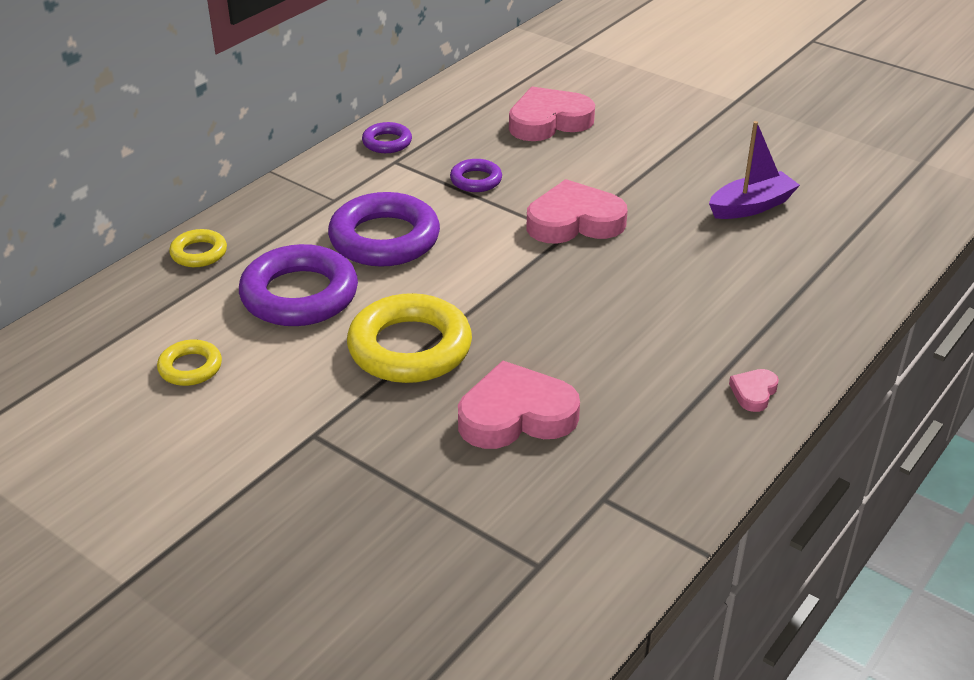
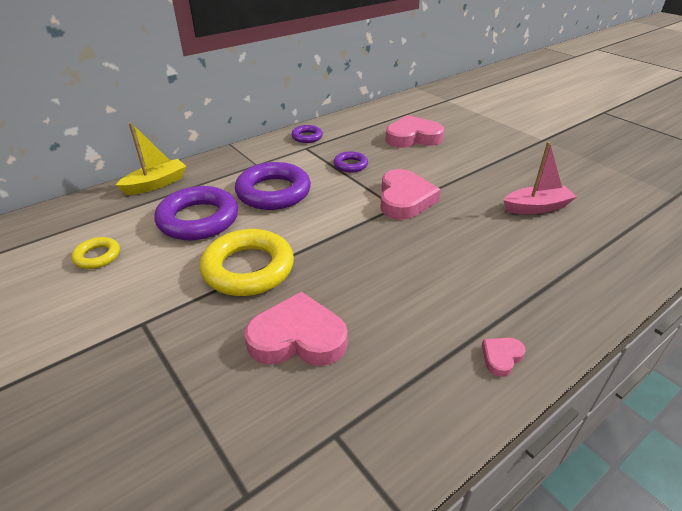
camera: 15 degrees right, 0 degrees up
yellow ring [169,229,227,267] -> yellow boat [116,122,186,195]
pink heart [526,179,628,244] -> pink heart turned 90 degrees clockwise [380,169,441,220]
purple boat [709,121,800,219] -> pink boat [504,142,577,214]

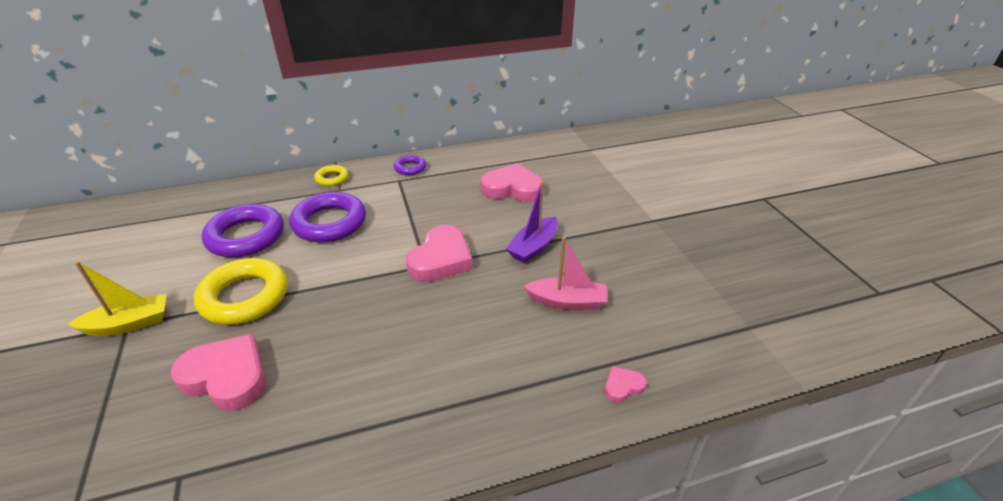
camera: 20 degrees right, 0 degrees up
yellow ring [72,237,120,269] -> yellow ring moved to [314,165,348,186]
yellow boat [116,122,186,195] -> yellow boat moved to [67,261,167,336]
purple ring [334,151,368,173] -> none
pink heart [482,338,526,377] -> pink heart moved to [605,366,647,403]
none -> purple boat [506,182,558,263]

